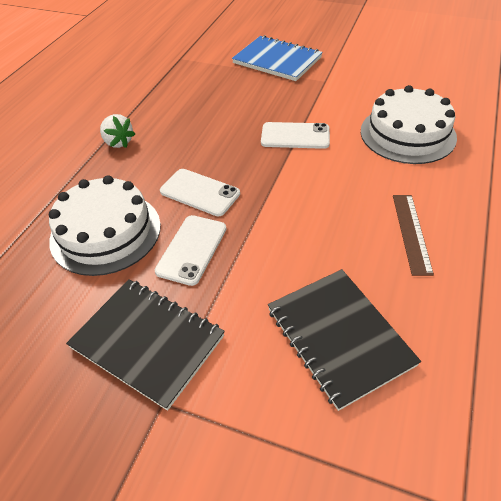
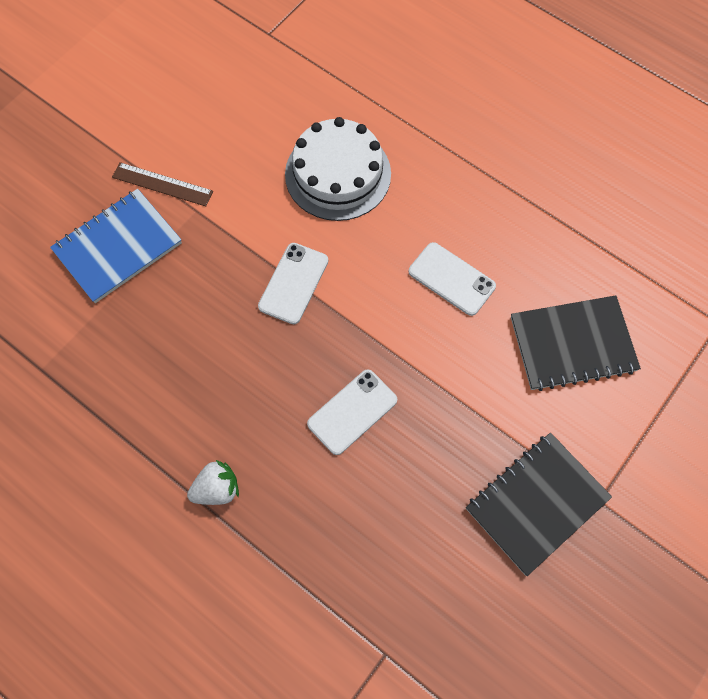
camera: 75 degrees left, 20 degrees up
white cake [49,175,161,276] -> none
white phone [155,215,227,286] -> white phone moved to [409,242,496,316]
brown ruler [393,195,434,276] -> brown ruler moved to [112,162,213,206]

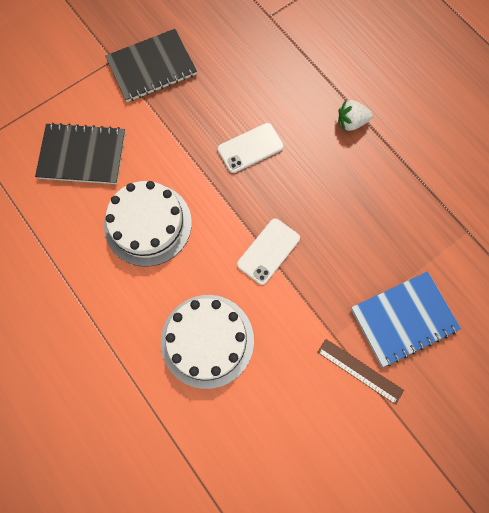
camera: 165 degrees left, 5 degrees up
white phone [409,242,496,316] -> white cake [104,181,192,267]

